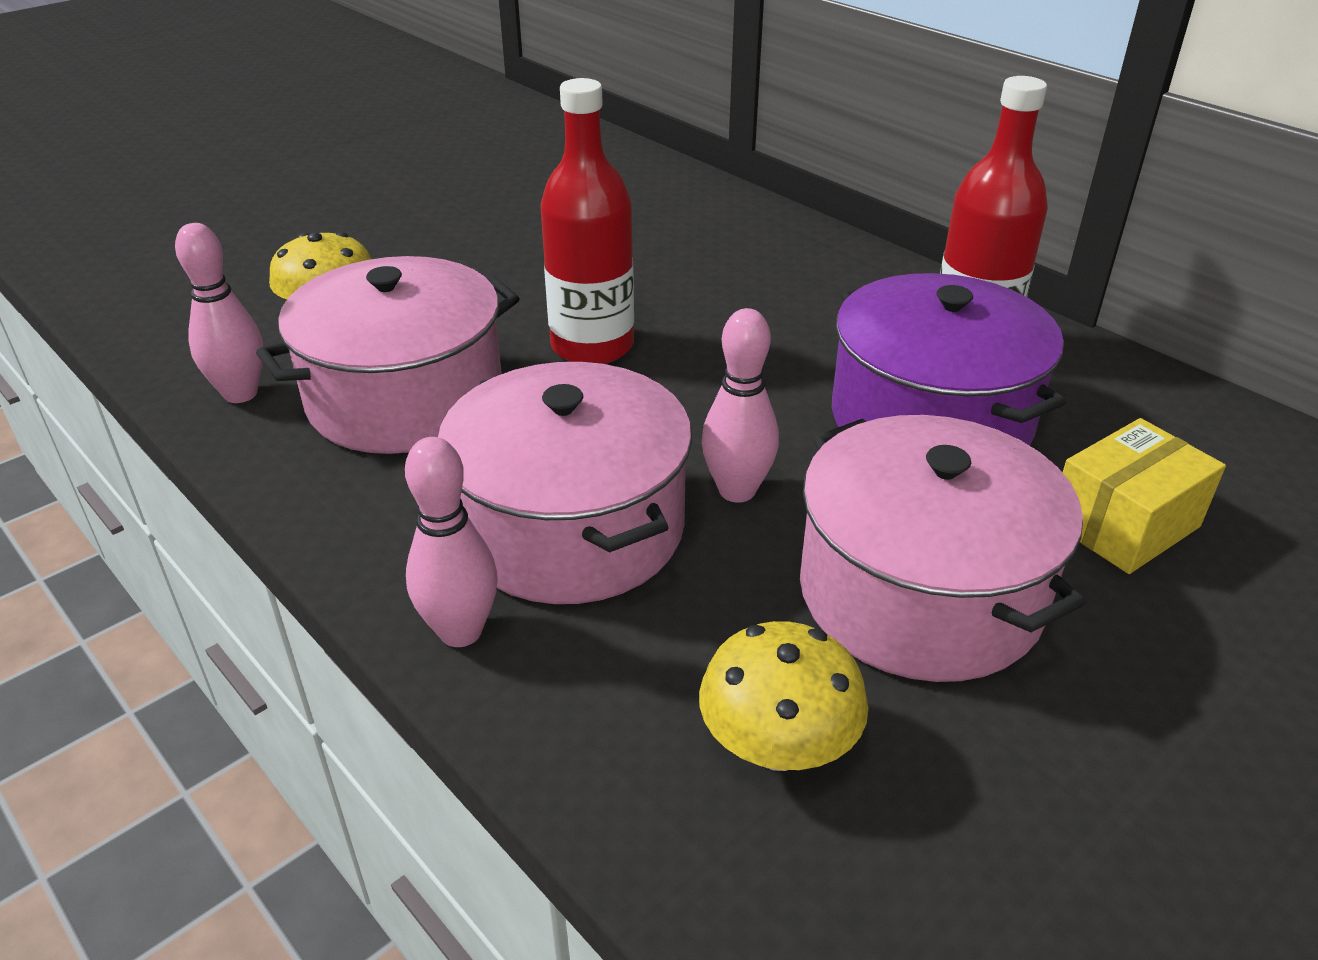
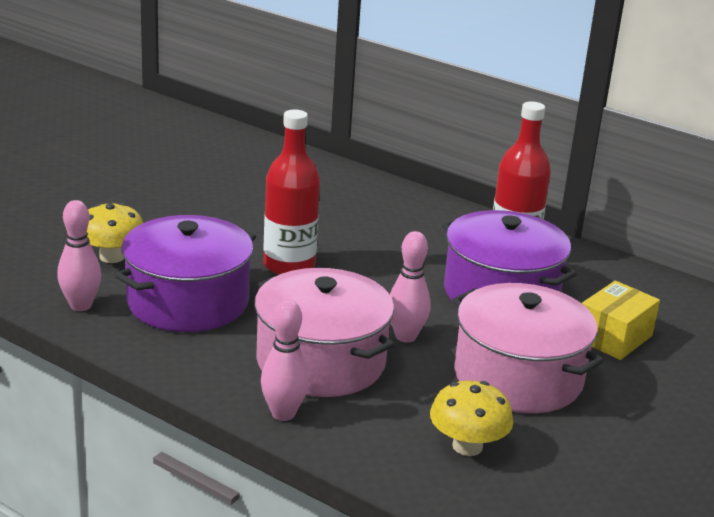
camera: 15 degrees left, 10 degrees down
pink pot [256,256,520,454] -> purple pot [115,215,256,332]

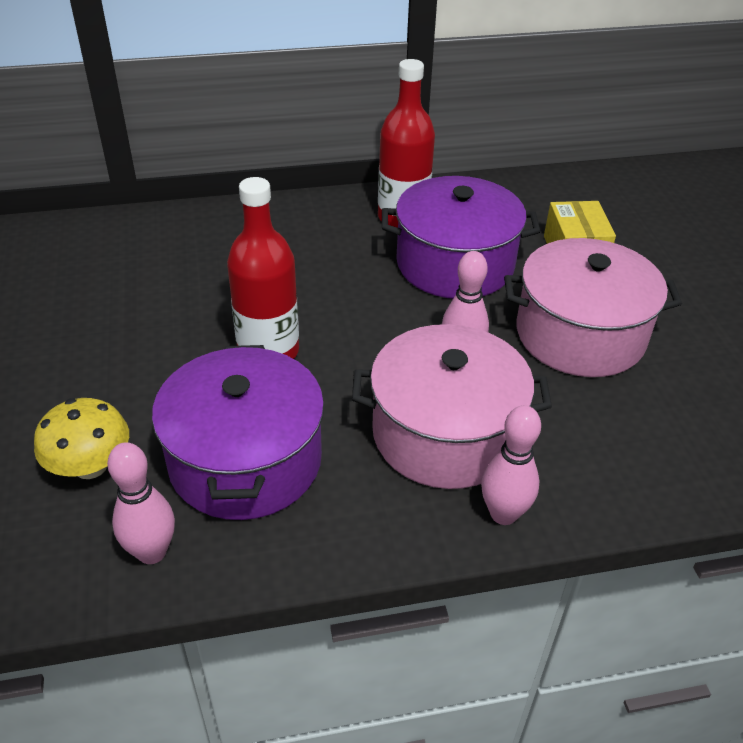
camera: 45 degrees left, 15 degrees up
yellow mushroom [430,381,513,456] -> none

